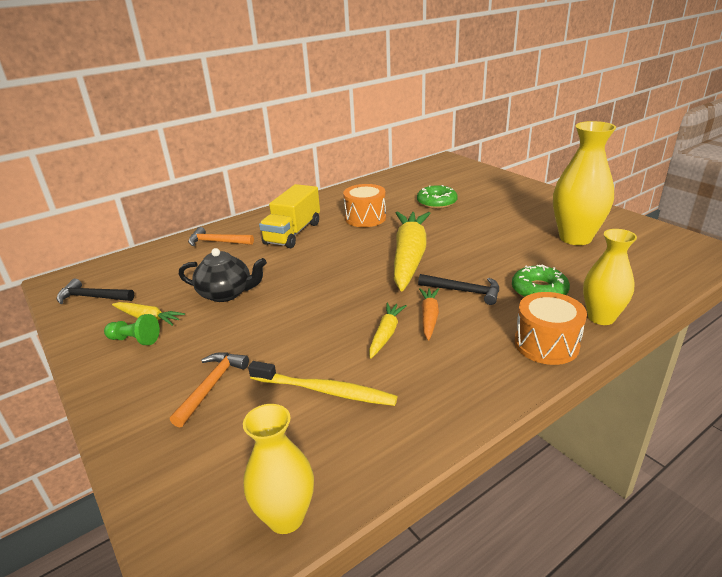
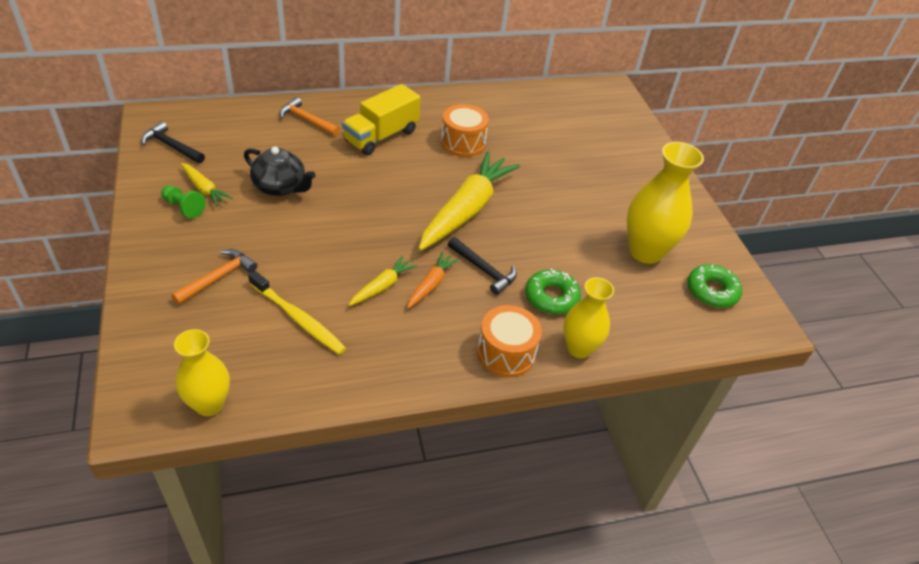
camera: 15 degrees right, 15 degrees up
green donut [417,185,458,209] -> green donut moved to [687,264,742,308]

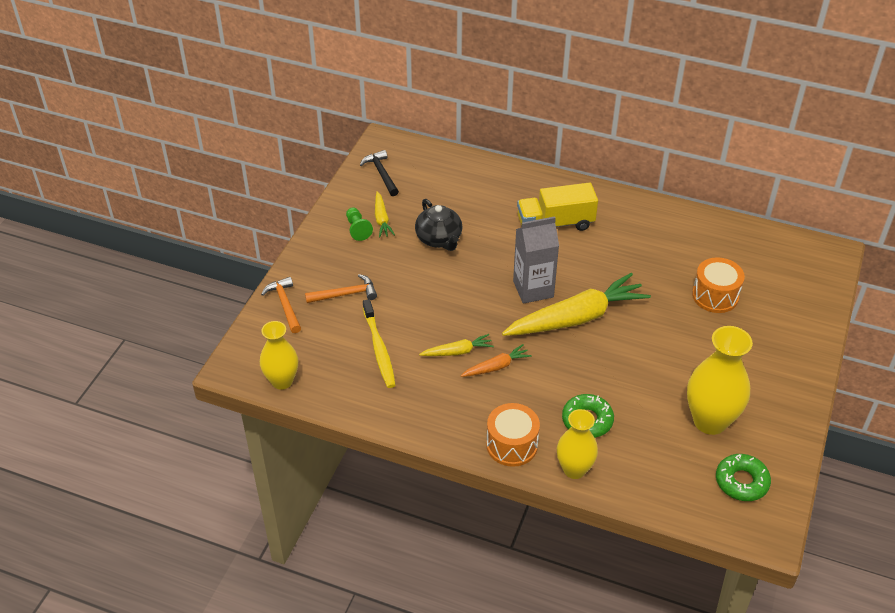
camera: 40 degrees right, 0 degrees up
orange hammer [279,97,340,136] -> orange hammer moved to [261,277,301,333]
orange drum [441,104,489,157] -> orange drum moved to [692,257,745,313]
black hammer [448,237,517,295] -> none
none -> grey carton [513,216,559,304]

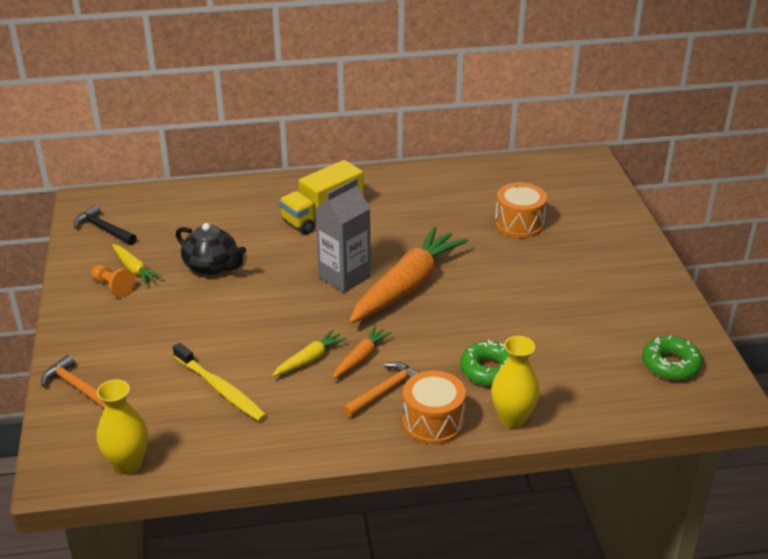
camera: 30 degrees left, 10 degrees down
orange hammer [305,274,377,303] -> orange hammer moved to [342,362,419,418]
green pawn [346,207,373,241] -> orange pawn [91,265,135,297]
yellow carrot [502,273,651,336] -> orange carrot [349,227,468,324]
yellow vase [687,326,753,435] -> none

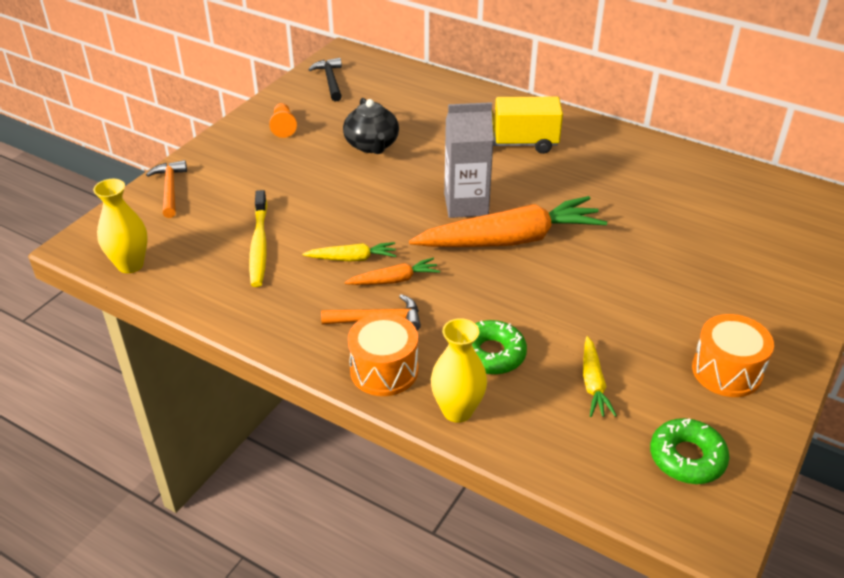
camera: 40 degrees right, 5 degrees up
yellow carrot [112,244,162,285] -> yellow carrot moved to [583,336,617,417]
orange drum [495,182,547,238] -> orange drum moved to [692,314,774,397]

